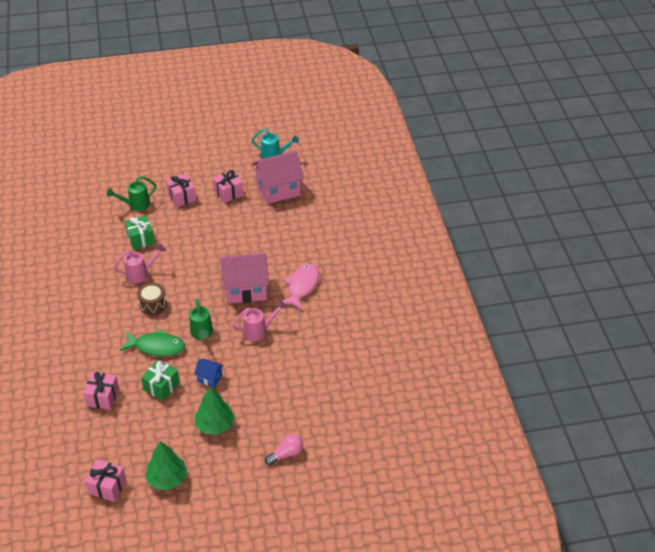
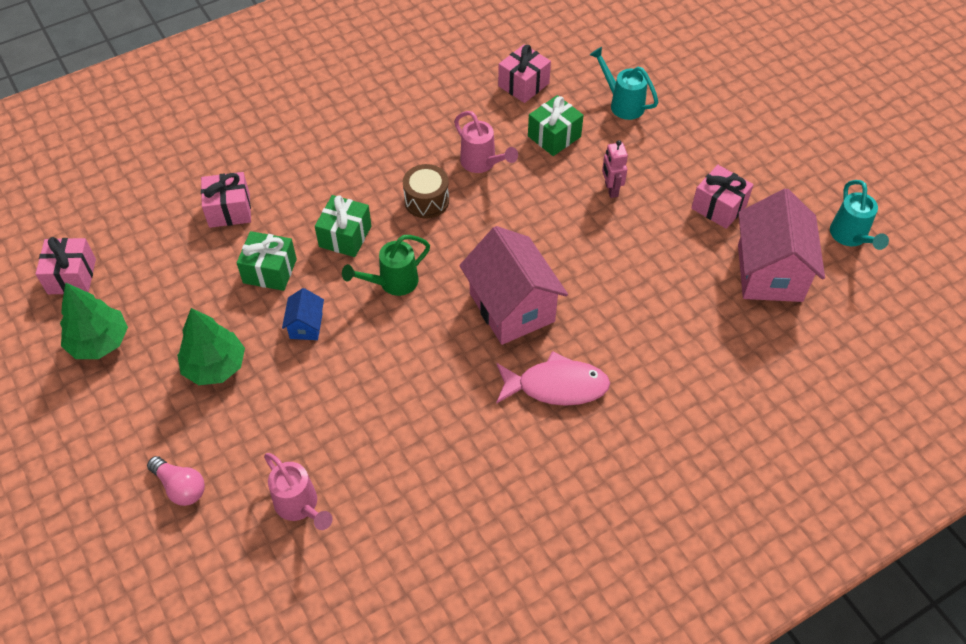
camera: 70 degrees right, 10 degrees up
green watering can [107,176,157,211] -> turquoise watering can [590,47,658,120]
green fish [120,329,185,356] -> green gift [315,195,372,257]
pink gift [166,174,196,207] -> pink gift moved to [498,44,551,103]
pink watering can [232,301,287,341] -> pink watering can moved to [264,453,333,530]
pink house [252,151,304,204] -> pink house turned 45 degrees clockwise [738,189,825,302]
none -> pink robot [602,140,628,198]

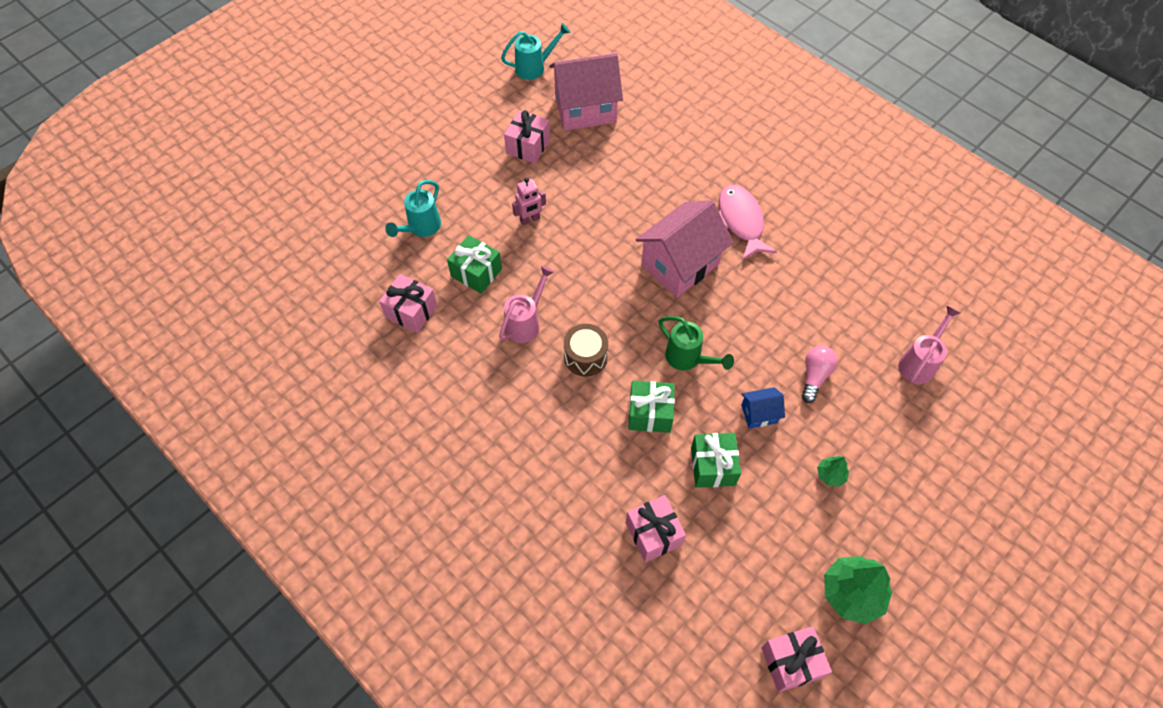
camera: 105 degrees left, 5 degrees up
pink light bulb [147,456,205,506] -> pink light bulb moved to [802,346,837,403]
green tree [177,308,245,385] -> green tree [817,456,849,487], size x0.50

